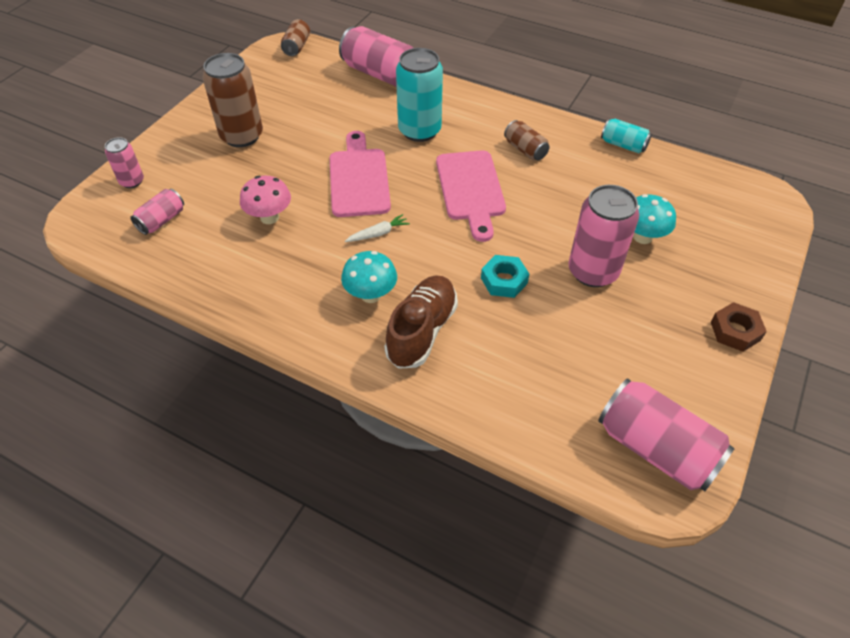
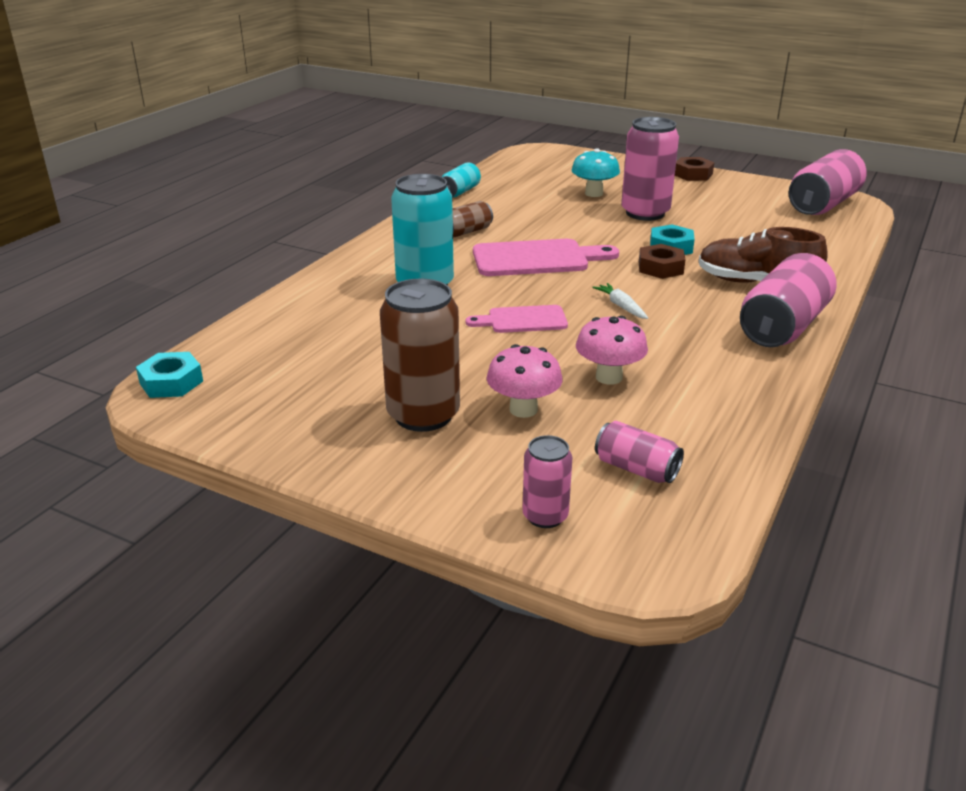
camera: 90 degrees left, 20 degrees down
brown can [281,19,310,56] -> turquoise nut [136,352,203,398]
pink cutting board [329,131,391,217] -> pink cutting board [465,305,568,333], size x0.61
pink can [339,26,413,87] -> pink can moved to [740,253,837,347]
turquoise mushroom [341,251,397,303] -> none
none -> pink mushroom [487,344,562,418]
none -> brown nut [639,244,685,279]

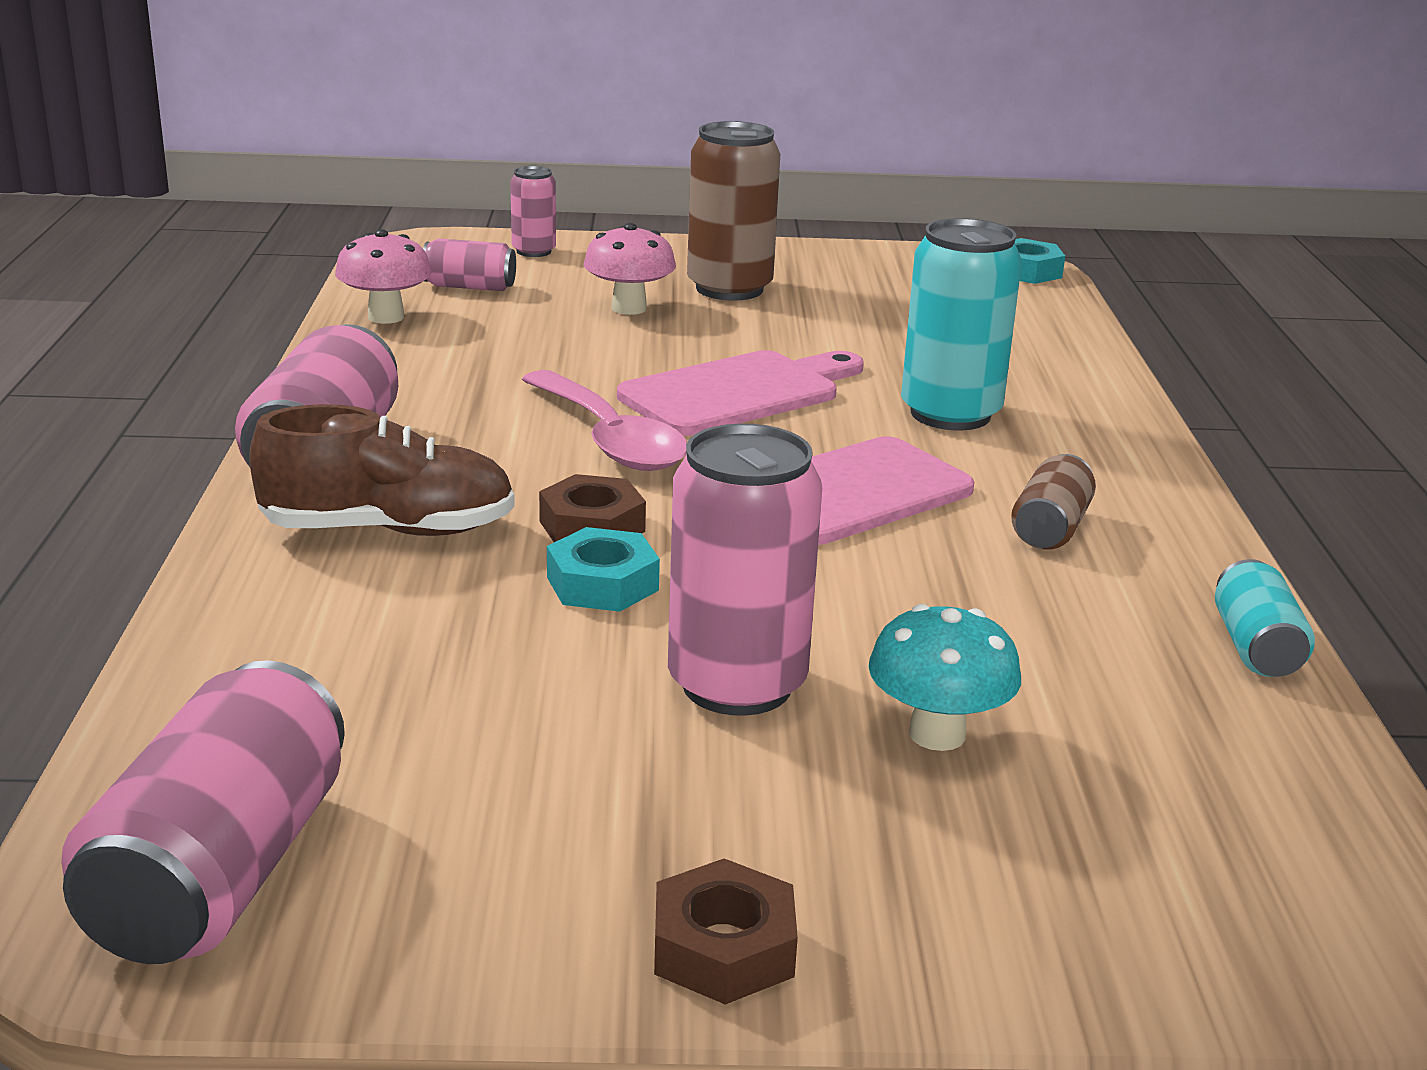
camera: 150 degrees right, 5 degrees down
pink cutting board [465,305,568,333] -> pink cutting board [617,350,864,436], size x1.65
pink mushroom [576,316,648,385] -> pink mushroom moved to [335,229,432,324]
white carrot [592,283,648,319] -> pink spoon [522,370,687,471]

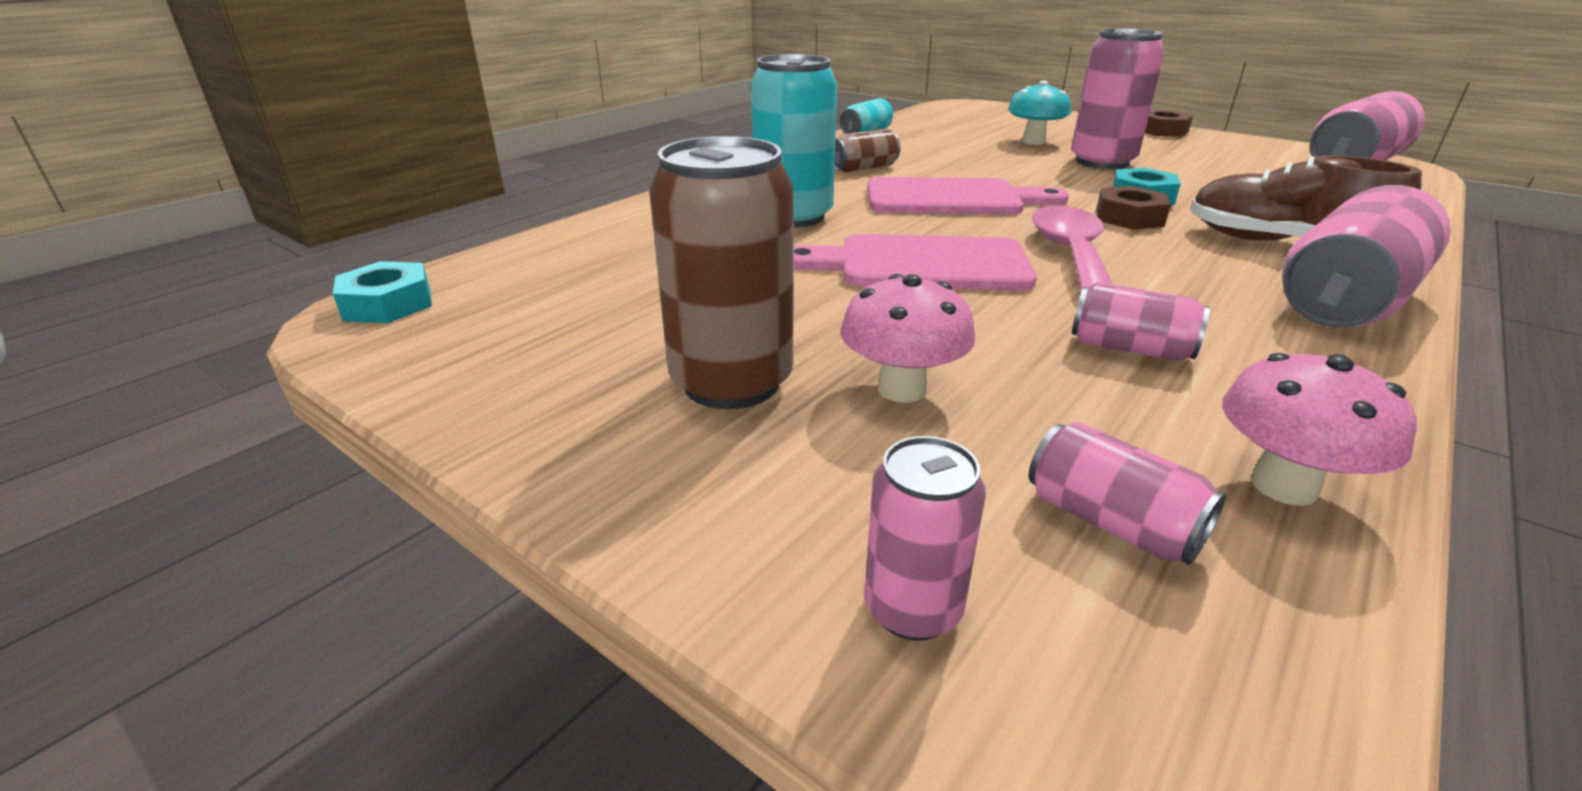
camera: 140 degrees left, 5 degrees up
none -> pink can [1071,282,1210,361]

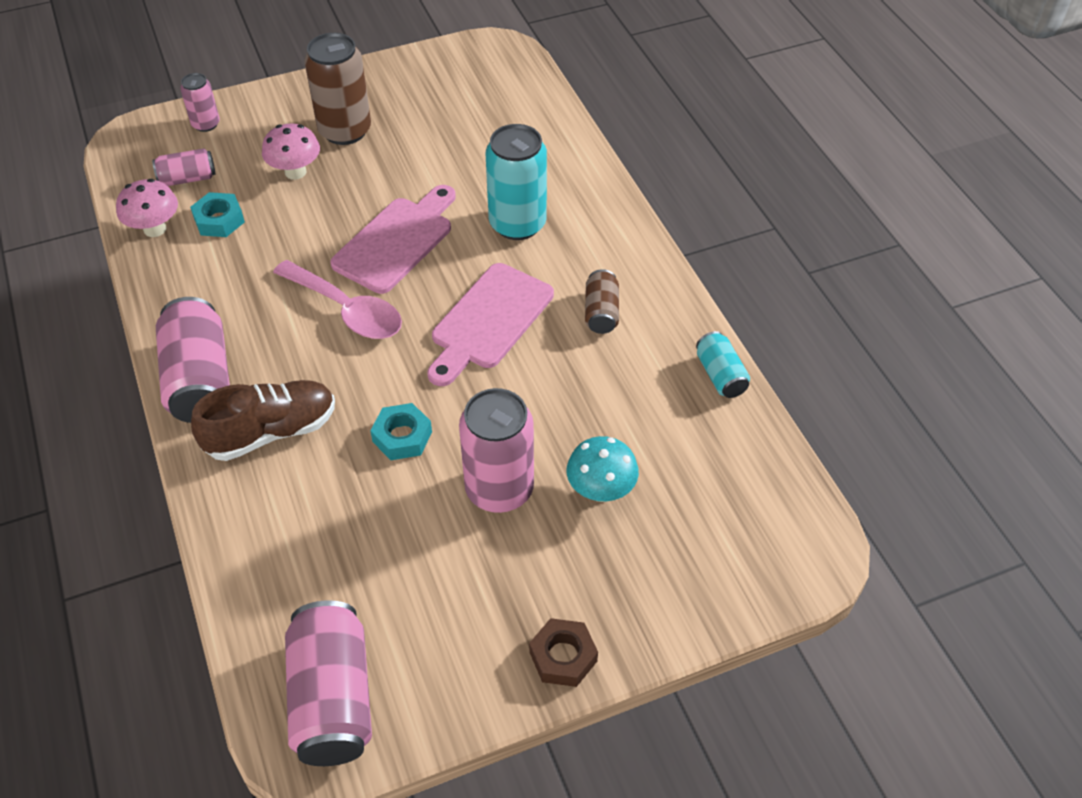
camera: 120 degrees right, 20 degrees up
turquoise nut [333,261,432,323] -> turquoise nut moved to [190,192,245,237]
pink can [1071,282,1210,361] -> none
brown nut [1096,186,1171,230] -> none

